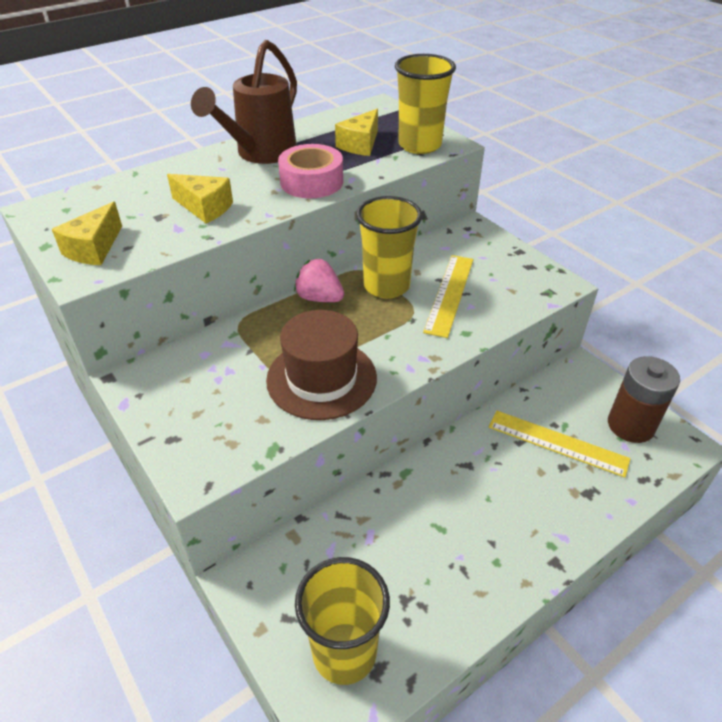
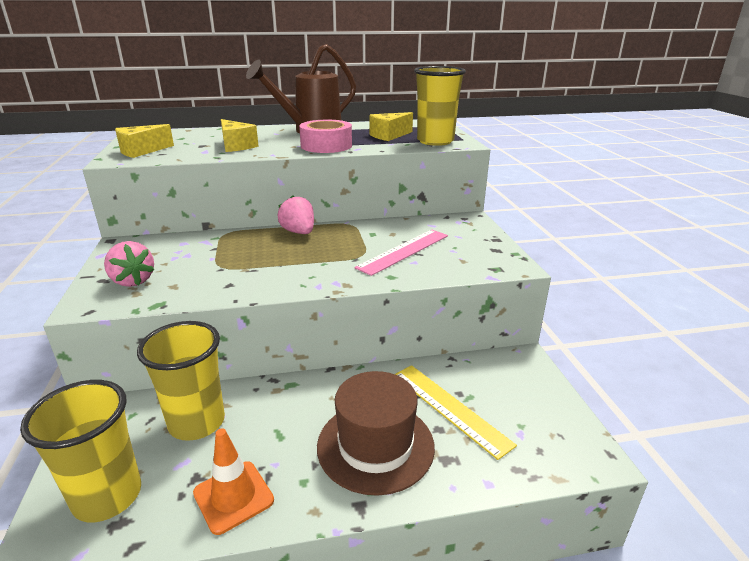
camera: 25 degrees right, 15 degrees down
brown hat [266,310,377,420] -> brown hat moved to [317,371,435,496]
yellow cup [356,196,422,298] -> yellow cup moved to [137,321,225,441]
yellow ruler [423,255,473,338] -> pink ruler [354,230,448,276]
brown battery [608,356,680,443] -> none
none -> pink strawberry [104,241,155,287]
none -> orange traffic cone [193,428,274,535]

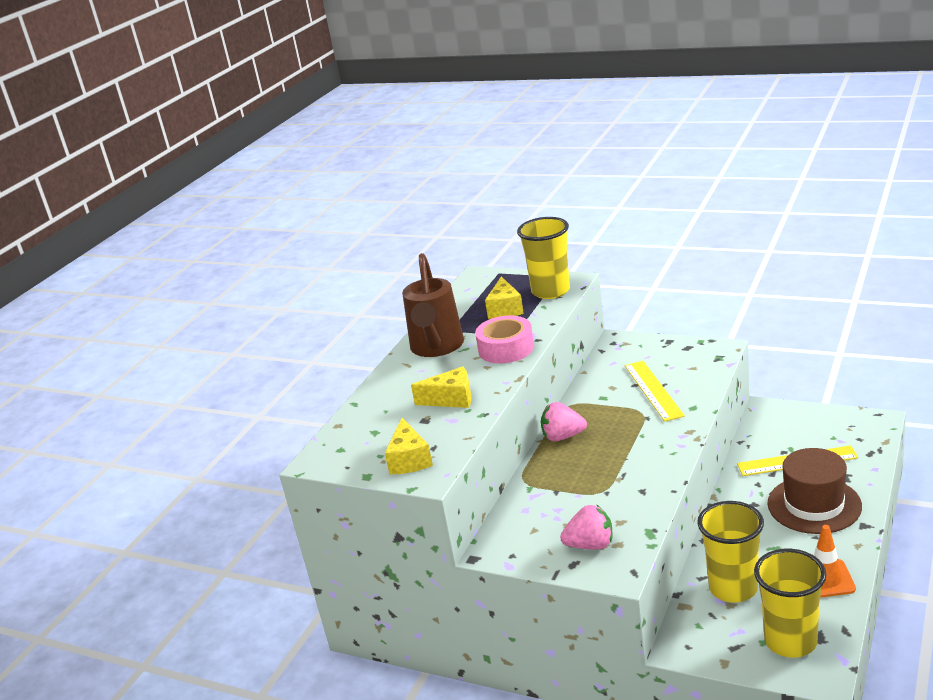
camera: 50 degrees left, 0 degrees up
pink ruler [354,230,448,276] -> yellow ruler [625,361,685,422]

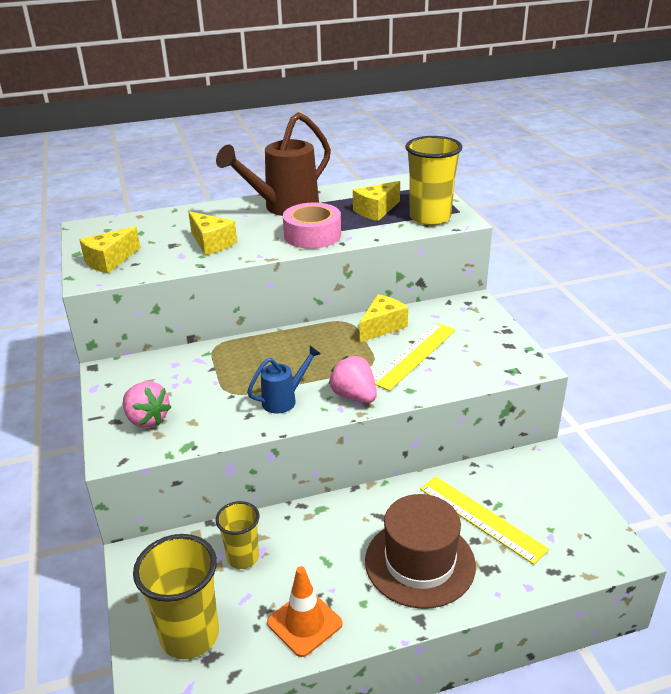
camera: 45 degrees right, 5 degrees up
pink strawberry [541,402,587,441] -> pink strawberry moved to [329,356,377,403]
yellow cup [697,501,764,603] -> yellow cup [215,501,260,569], size x0.61
none -> blue watering can [247,346,321,414]
none -> yellow cheese [360,294,408,342]

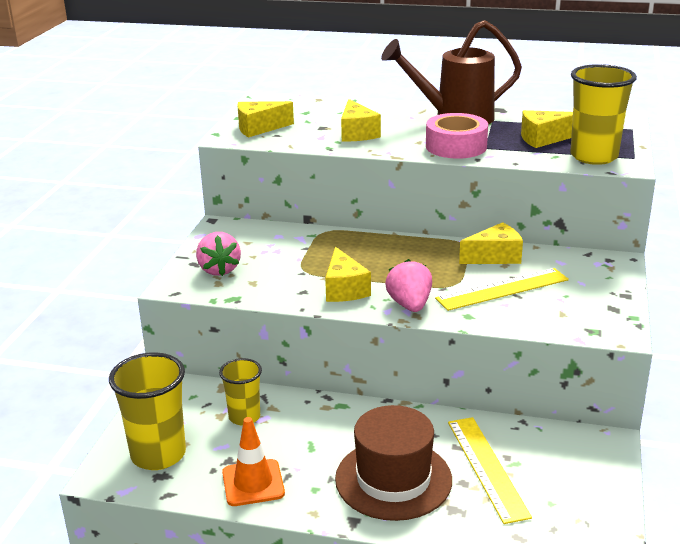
camera: 30 degrees right, 5 degrees down
blue watering can [247,346,321,414] -> yellow cheese [325,247,371,302]

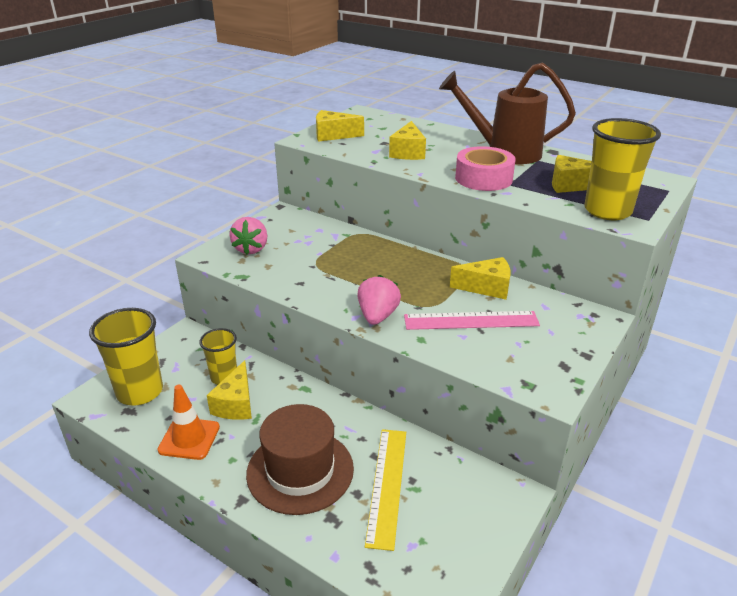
camera: 20 degrees right, 5 degrees up
yellow cheese [325,247,371,302] -> yellow cheese moved to [207,360,252,420]
yellow ruler [435,268,569,311] -> pink ruler [404,311,540,330]

